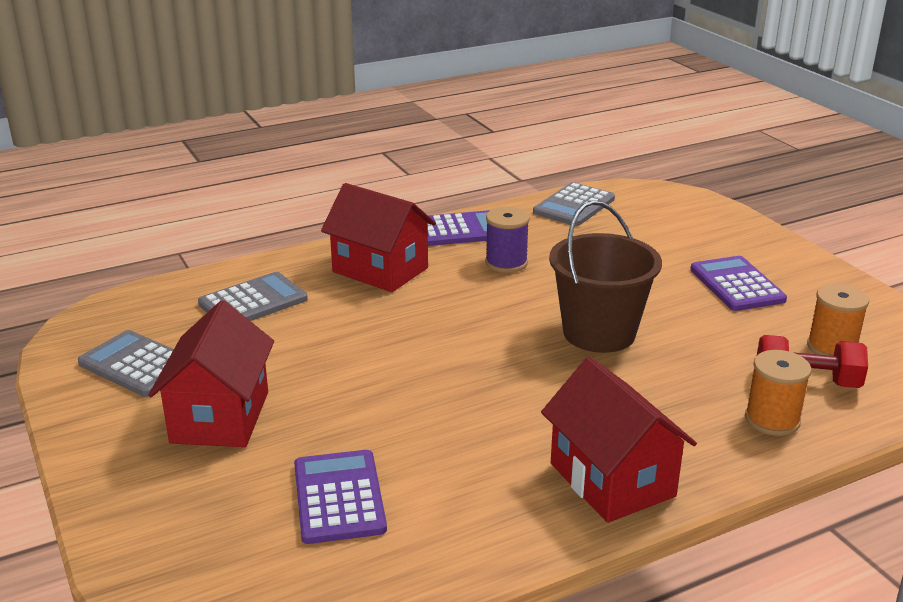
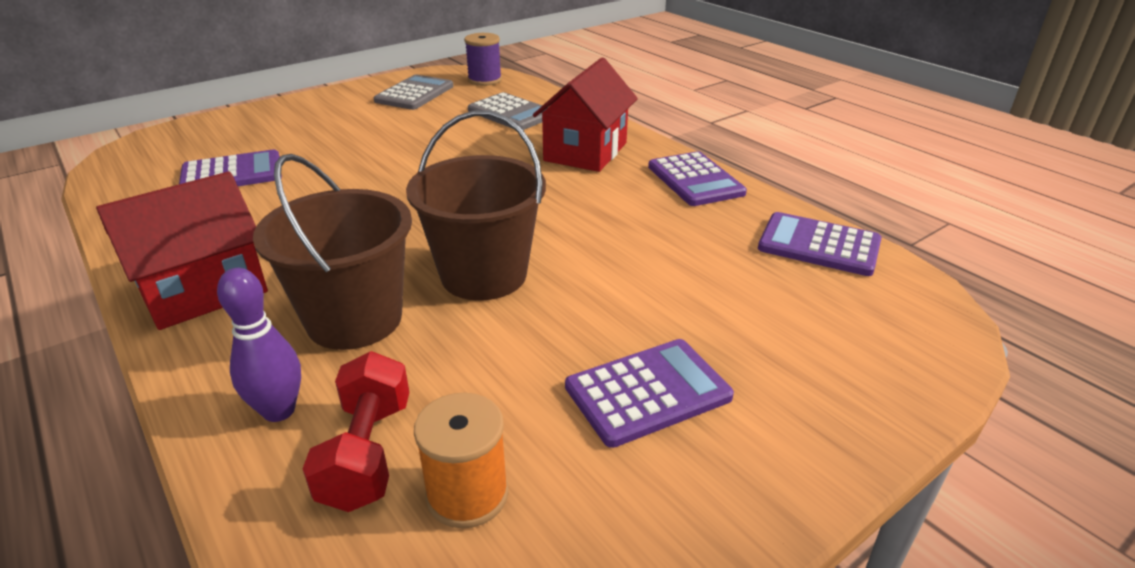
camera: 80 degrees right, 5 degrees up
red house [148,300,274,447] -> none
purple spool [485,207,530,273] -> purple spool moved to [464,33,502,86]
grey calculator [533,182,615,226] -> purple calculator [758,212,882,276]
orange spool [745,350,812,436] -> purple bowling pin [217,268,301,422]
none -> brown bucket [253,154,412,350]

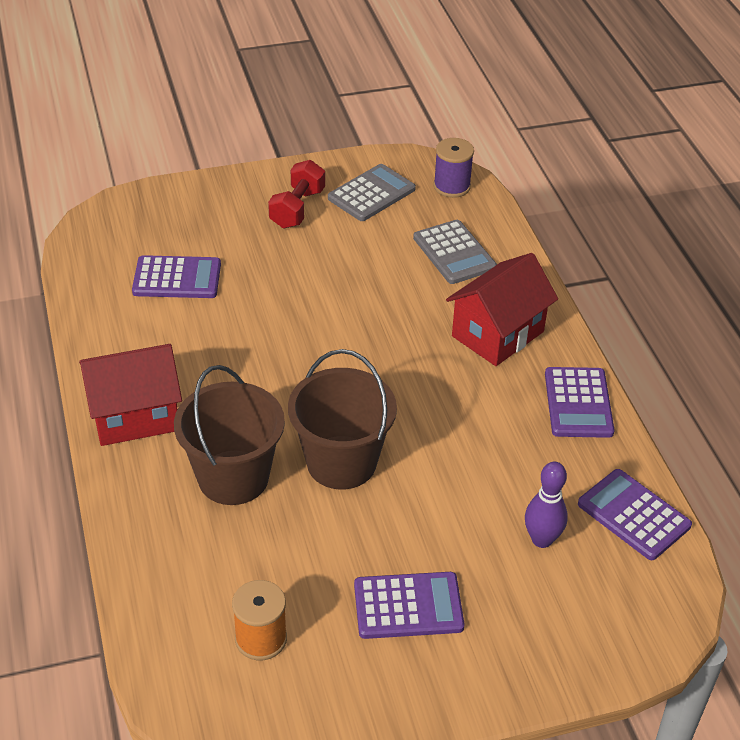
camera: 20 degrees right, 10 degrees up
purple bowling pin [217,268,301,422] -> purple bowling pin moved to [525,462,568,548]
red dumbbell [303,351,409,512] -> red dumbbell moved to [268,160,325,228]

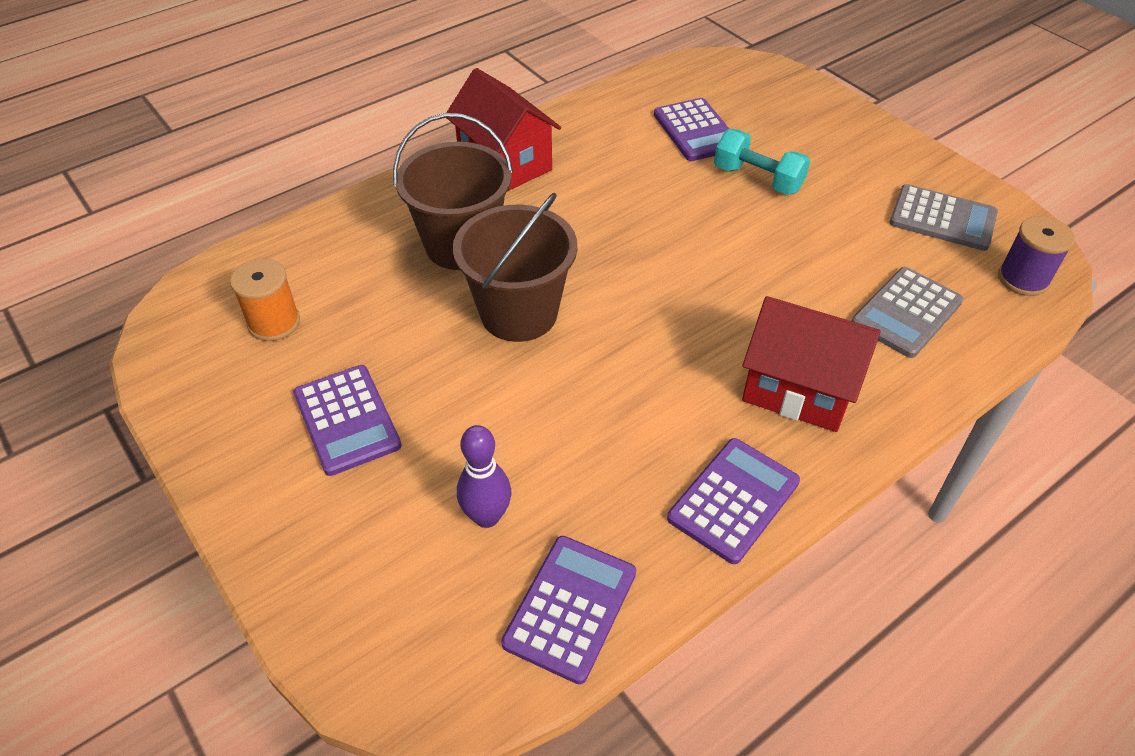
camera: 70 degrees right, 5 degrees up
red dumbbell [268,160,325,228] -> none
purple calculator [545,367,614,438] -> purple calculator turned 150 degrees clockwise [667,438,800,564]
none -> turquoise dumbbell [714,129,810,195]

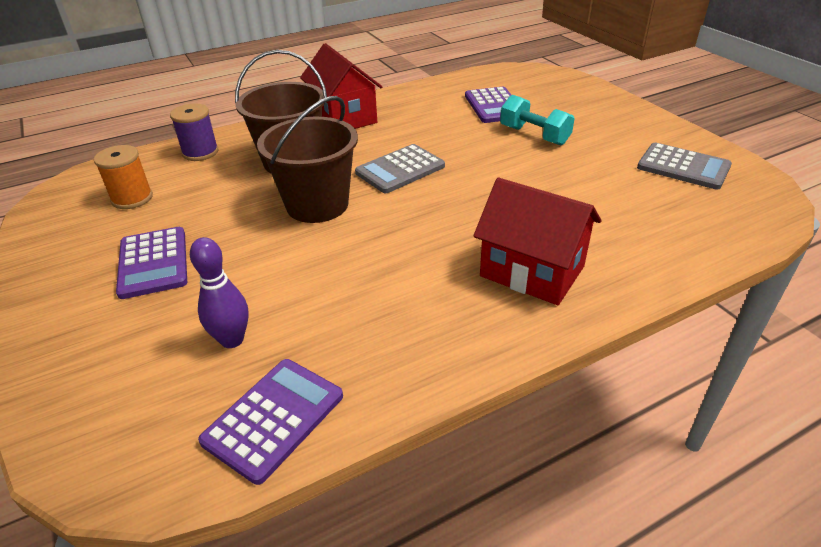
camera: 10 degrees right, 10 degrees down
purple calculator [667,438,800,564] -> none
grey calculator [852,267,964,358] -> grey calculator moved to [355,144,445,193]
purple spool [998,216,1075,296] -> purple spool moved to [170,103,219,161]

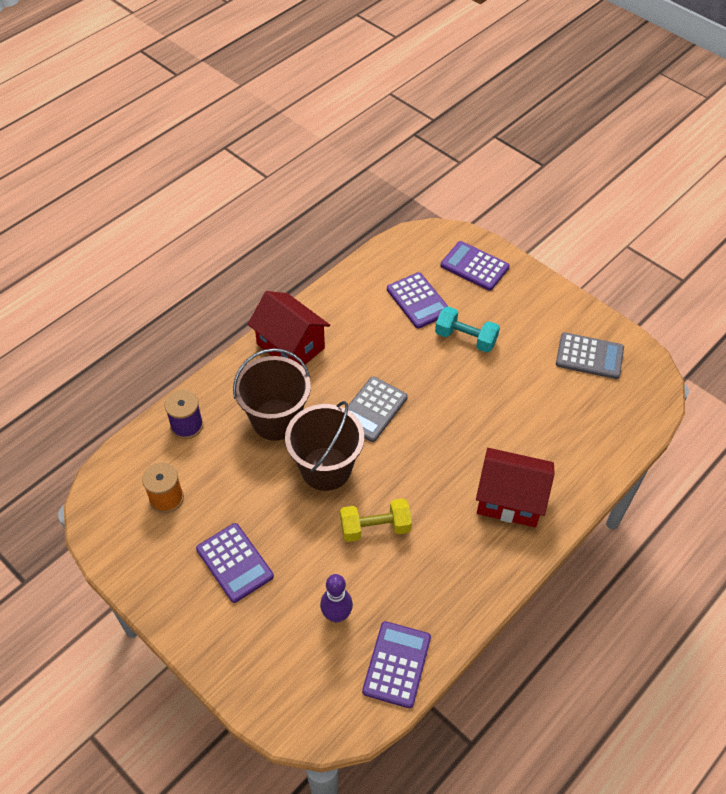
camera: 20 degrees left, 15 degrees up
none -> yellow dumbbell [340,498,412,542]
none -> purple calculator [441,241,509,291]

